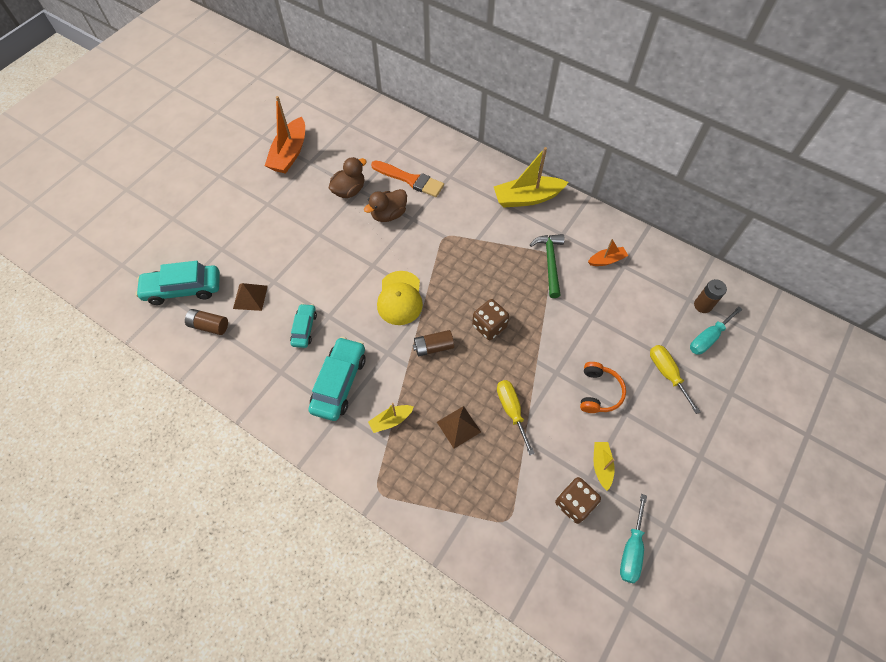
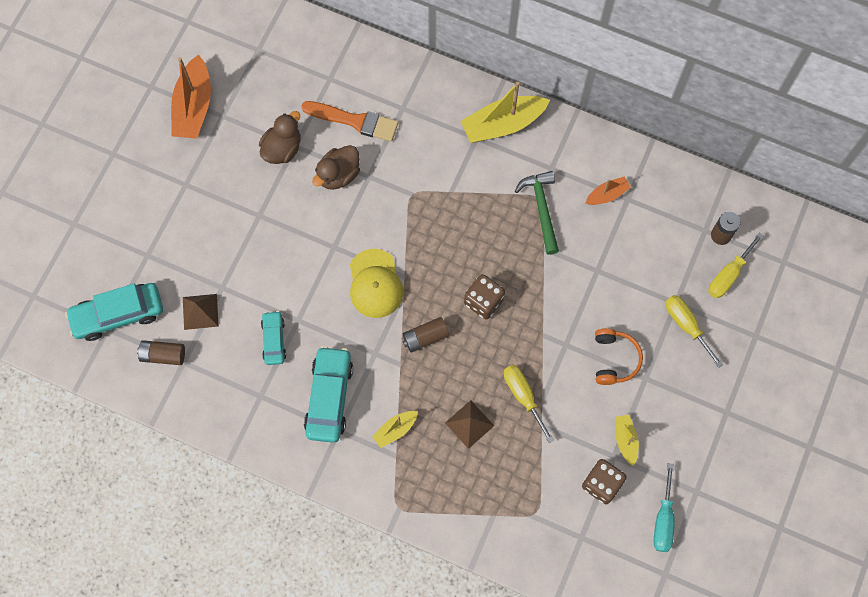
camera: 10 degrees left, 10 degrees up
turquoise screwdriver [690,306,743,355] -> yellow screwdriver [708,232,764,298]

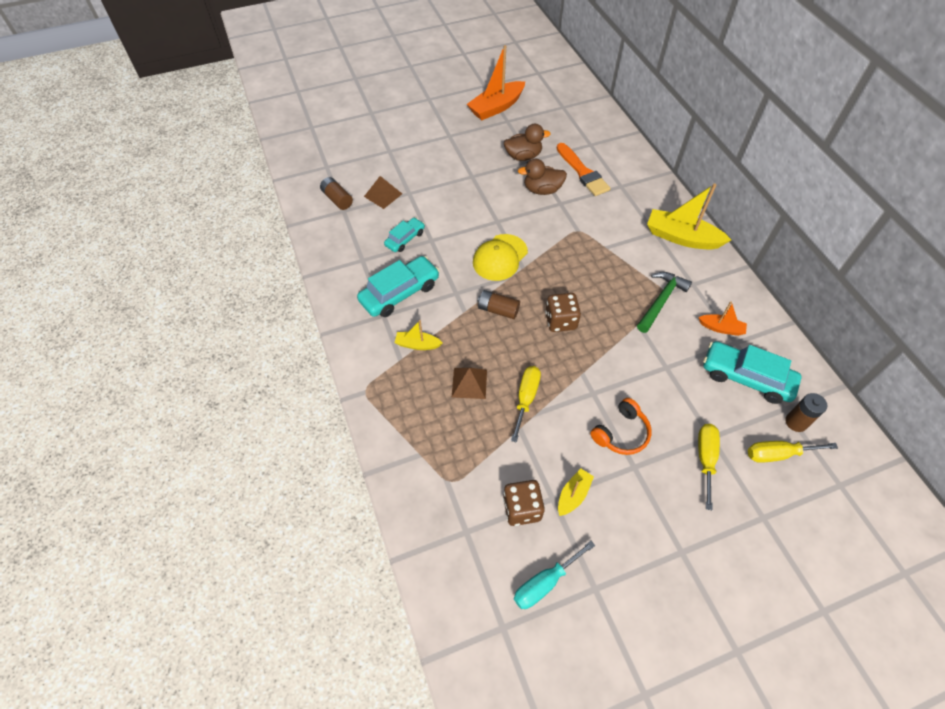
camera: 45 degrees right, 15 degrees down
turquoise car [65,283,163,341] -> turquoise car moved to [703,341,802,404]

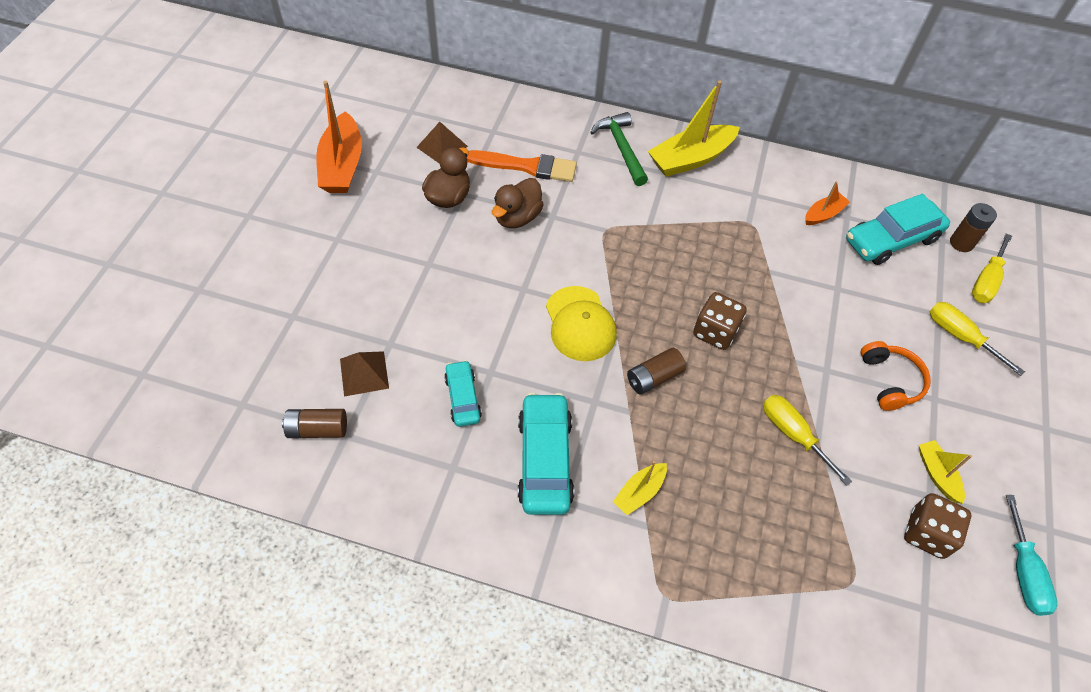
camera: 55 degrees left, 0 degrees up
brown pyramid [452,368,487,399] -> brown pyramid moved to [416,122,468,163]
green hammer [637,272,692,333] -> green hammer moved to [590,112,648,186]

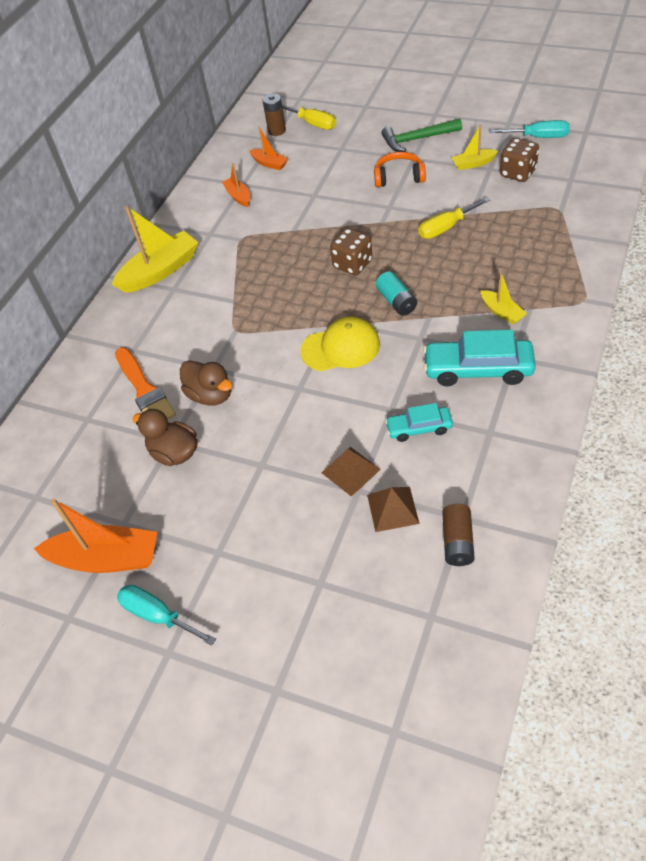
camera: 75 degrees left, 5 degrees down
brown pyramid [416,122,468,163] -> brown pyramid moved to [321,447,381,497]
orange brush [467,150,577,182] -> orange brush turned 135 degrees clockwise [115,347,176,419]
green hammer [590,112,648,186] -> green hammer moved to [381,118,462,152]
brown battery [627,348,686,394] -> turquoise battery [376,271,417,316]
yellow boat [648,80,740,177] -> yellow boat turned 105 degrees counterclockwise [112,206,199,293]
turquoise car [846,194,950,265] -> orange boat [249,126,288,170]
yellow screwdriver [930,302,1025,376] -> none
none -> turquoise screwdriver [117,585,216,646]

